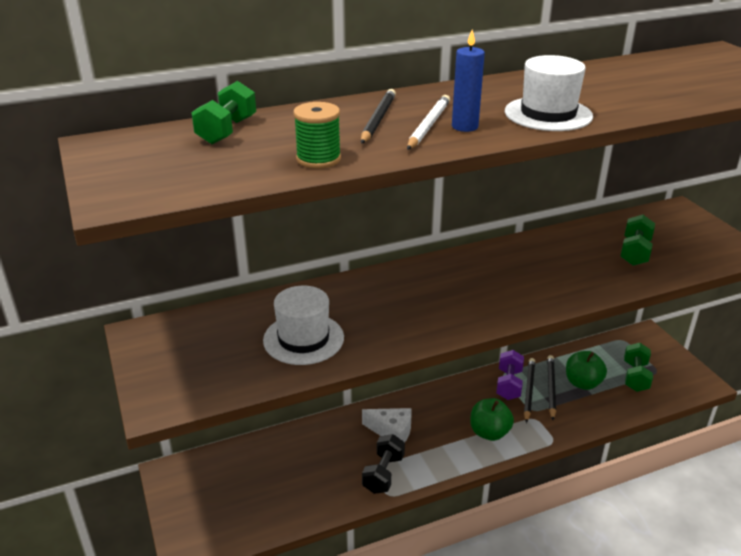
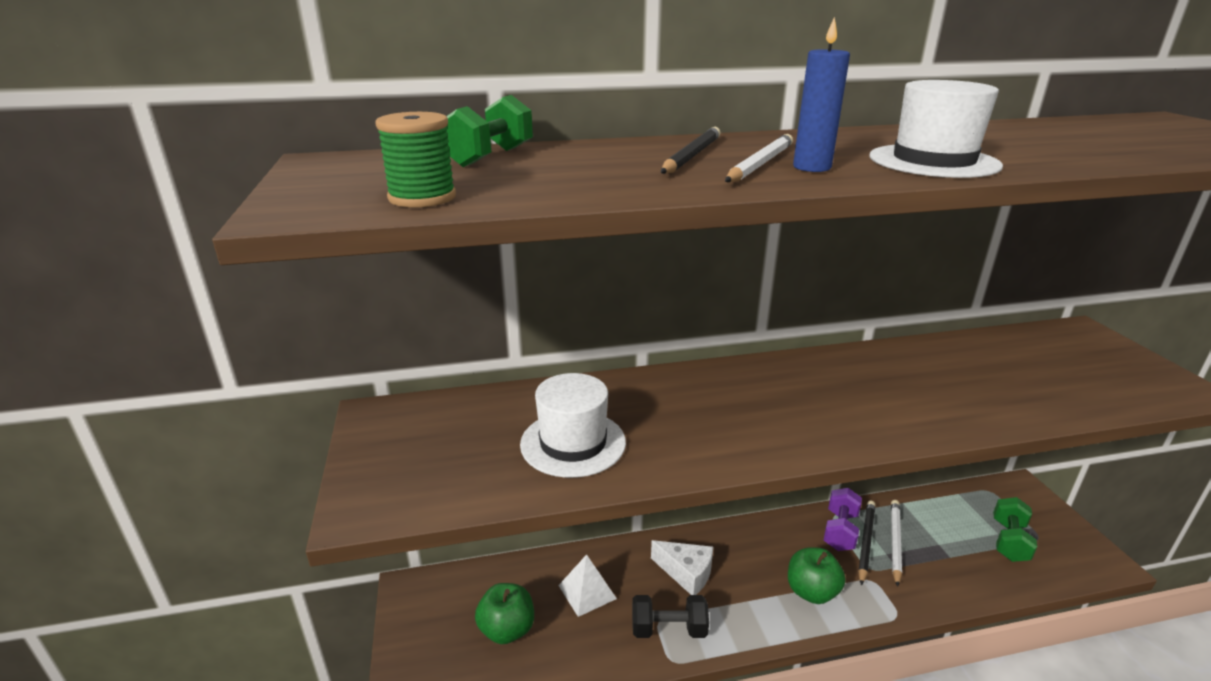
camera: 10 degrees right, 5 degrees down
green spool [294,102,341,169] -> green spool moved to [375,112,456,208]
black dumbbell [362,434,405,494] -> black dumbbell turned 60 degrees clockwise [632,595,709,638]
black pencil [547,355,556,420] -> white pencil [891,500,902,587]
green apple [566,351,607,390] -> green apple moved to [475,583,534,644]
green dumbbell [620,215,655,266] -> none
none -> white pyramid [558,554,617,617]

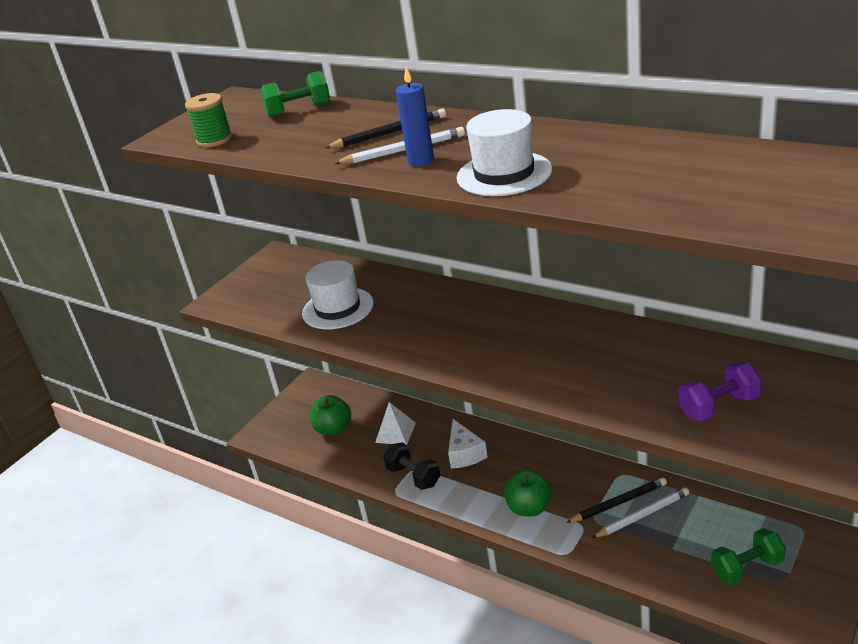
camera: 50 degrees right, 5 degrees up
purple dumbbell [824,488,862,551] -> purple dumbbell moved to [678,362,762,421]

